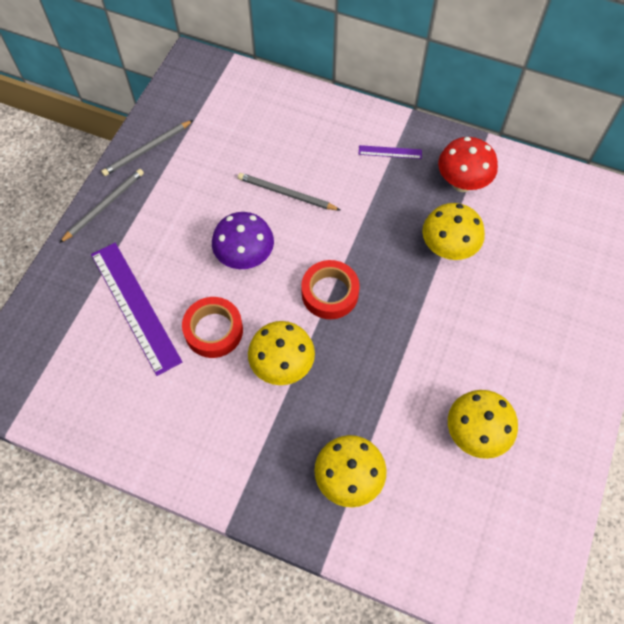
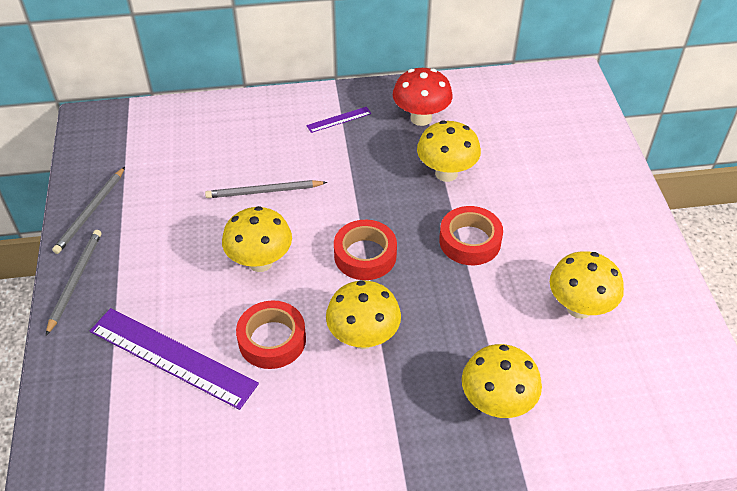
camera: 30 degrees left, 15 degrees down
purple mushroom [212,212,274,269] -> yellow mushroom [222,206,292,272]
none -> red tape [439,206,503,265]

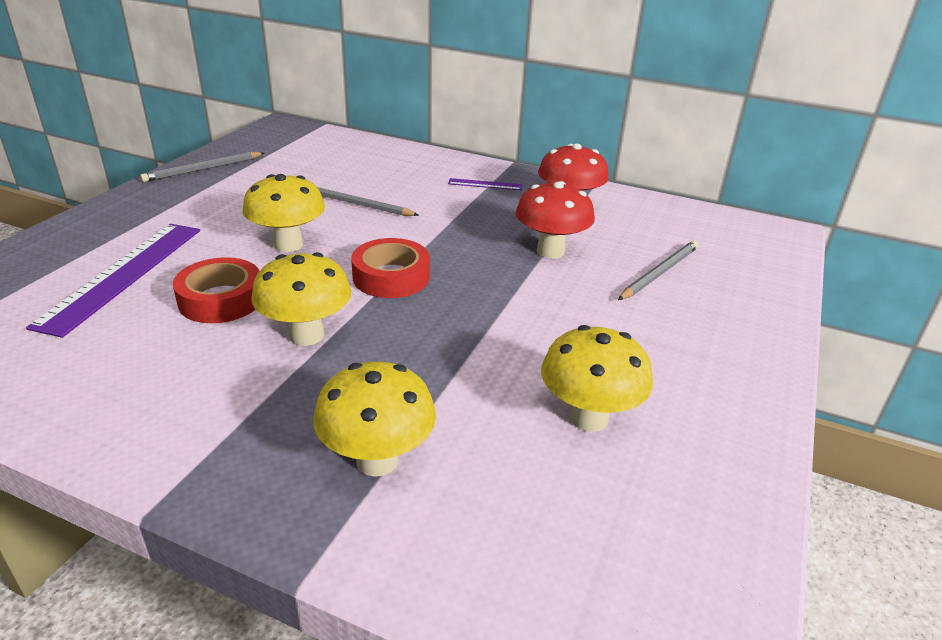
camera: 30 degrees right, 15 degrees down
grey pencil [46,230,101,335] -> grey pencil moved to [618,241,698,300]
purple ruler [90,308,259,410] -> purple ruler turned 45 degrees clockwise [26,224,200,338]
yellow mushroom [417,121,481,182] -> red mushroom [515,181,595,258]
red tape [439,206,503,265] -> none

